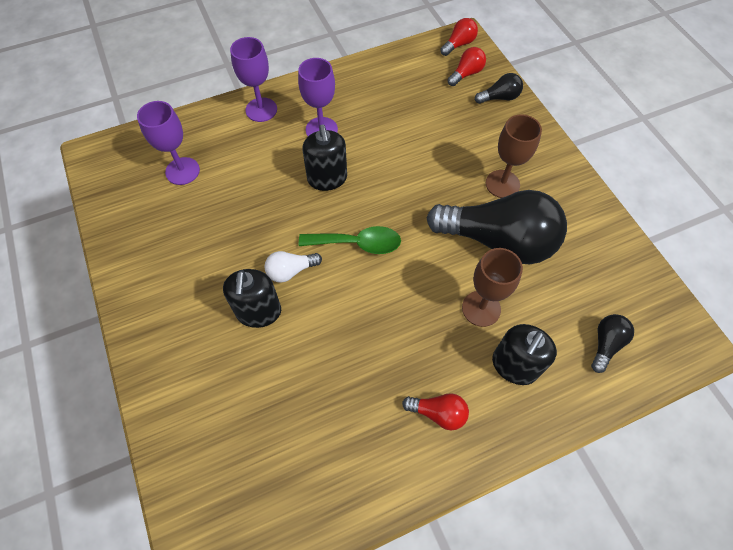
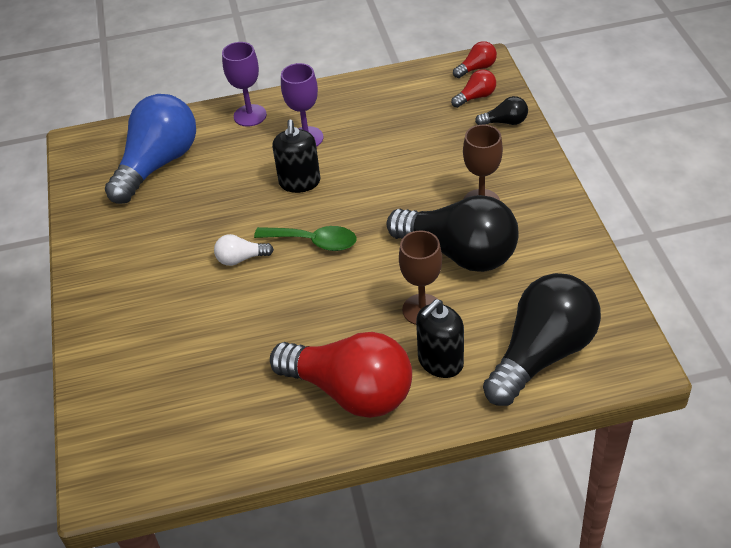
camera: 15 degrees right, 15 degrees down
purple goblet [137,101,200,185] -> blue light bulb [105,94,196,204]
black soap dispenser [223,269,281,328] -> none
red light bulb [402,393,469,431] -> red light bulb [270,332,412,418], size x2.34
black light bulb [591,314,634,373] -> black light bulb [483,273,601,406], size x2.34

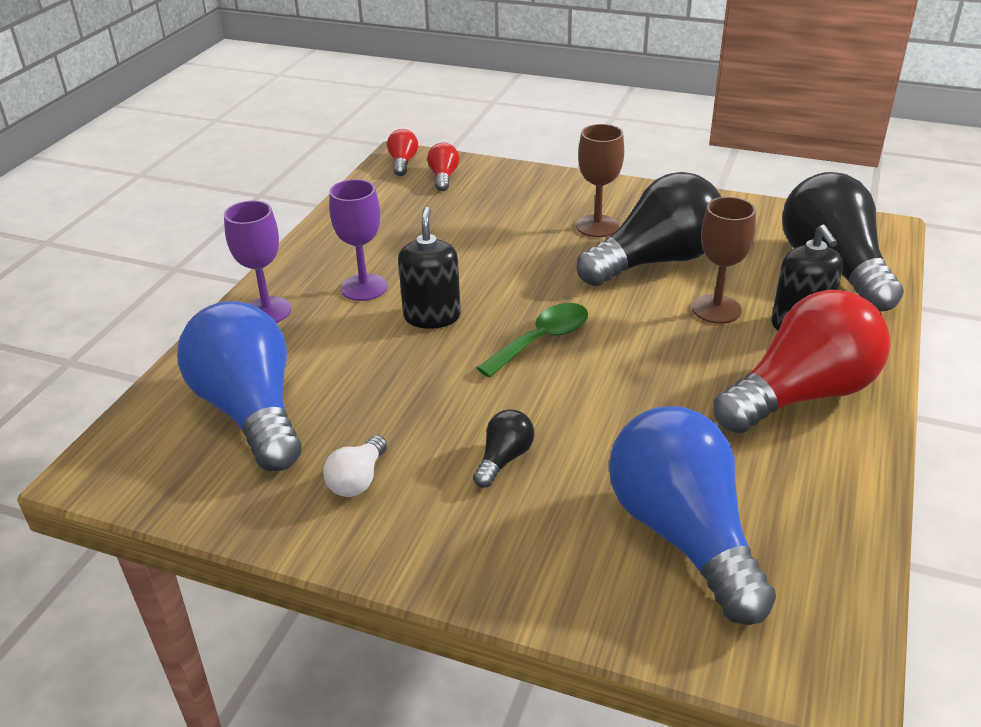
camera: 60 degrees left, 10 degrees down
white light bulb [214,234,274,266] -> white light bulb moved to [323,435,387,497]
black soap dispenser [272,120,320,193] -> black soap dispenser turned 120 degrees counterclockwise [398,207,461,329]
black light bulb [475,96,528,125] -> black light bulb moved to [473,409,534,488]
none -> blue light bulb [609,406,776,625]

